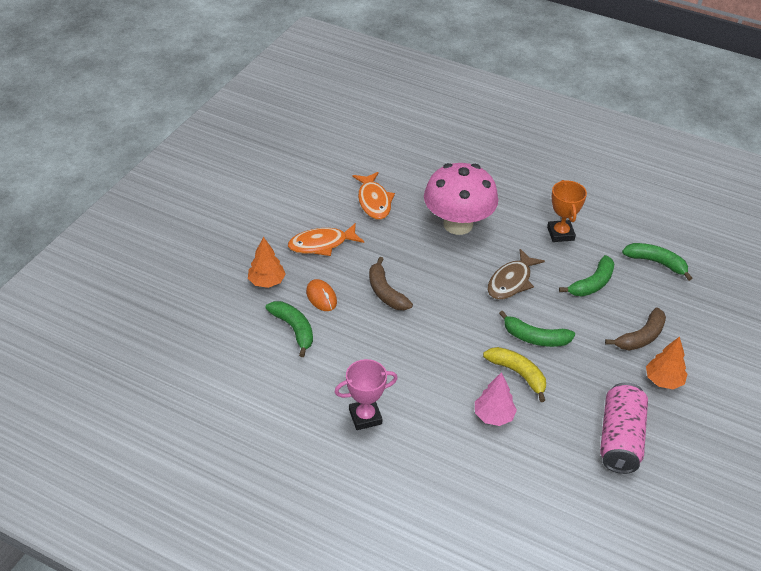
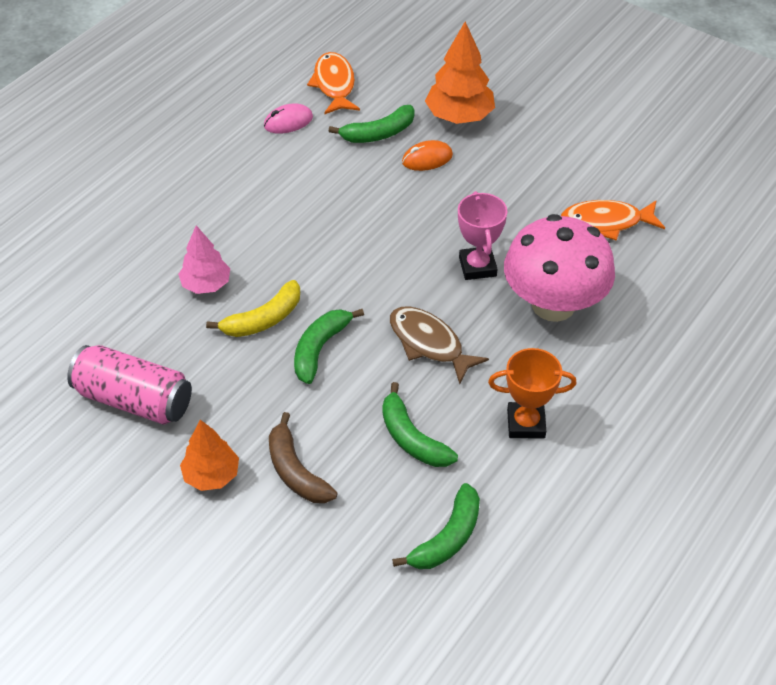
camera: 100 degrees right, 5 degrees up
orange tree [248,237,286,288] -> orange tree [425,22,495,124], size x1.53
orange fish [288,223,364,256] -> orange fish moved to [307,52,360,115]
pink trophy [335,359,398,430] -> pink trophy moved to [458,191,508,280]
brown banana [369,257,413,310] -> none
none -> pink mouse [264,103,313,133]

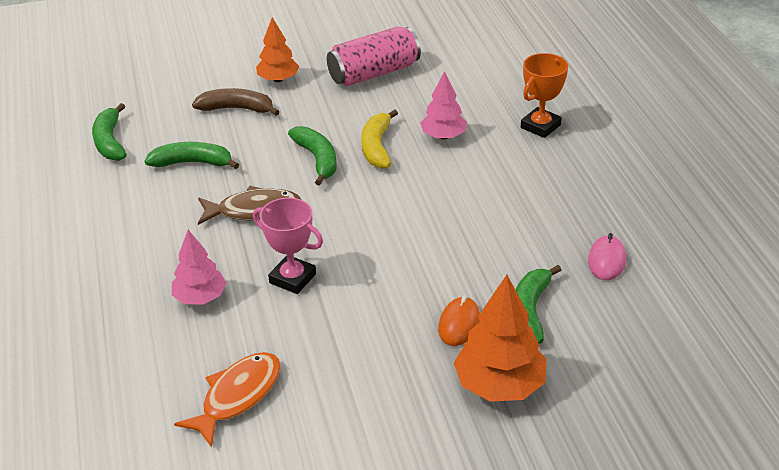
camera: 130 degrees right, 10 degrees down
orange fish [307,52,360,115] -> none
orange trophy [488,348,577,439] -> orange trophy moved to [521,53,568,138]
pink mushroom [504,214,615,322] -> pink tree [172,230,227,304]

